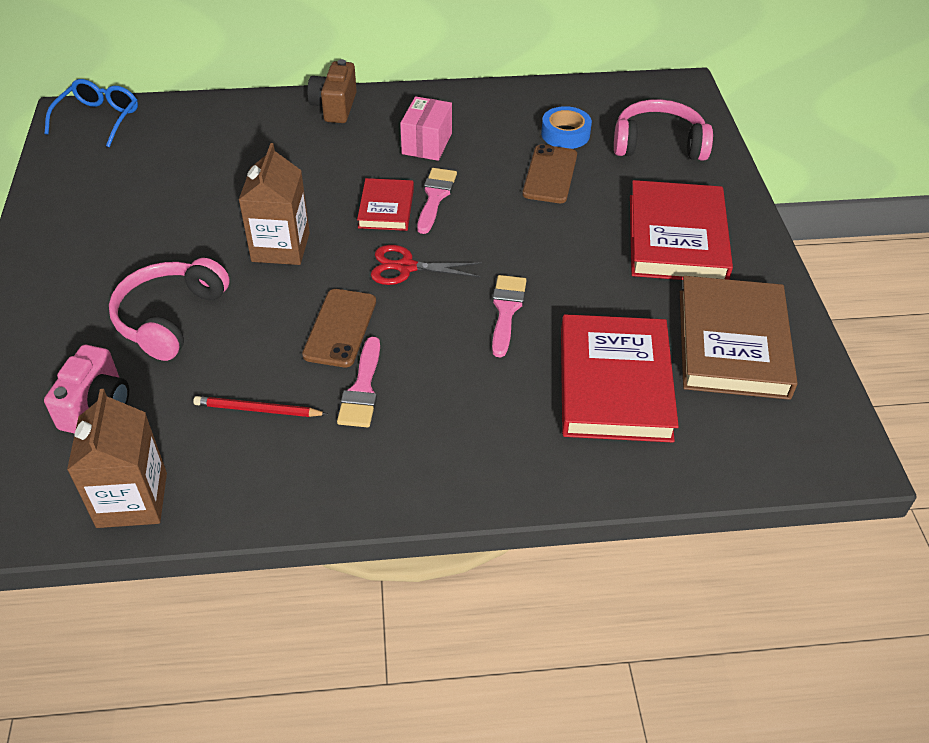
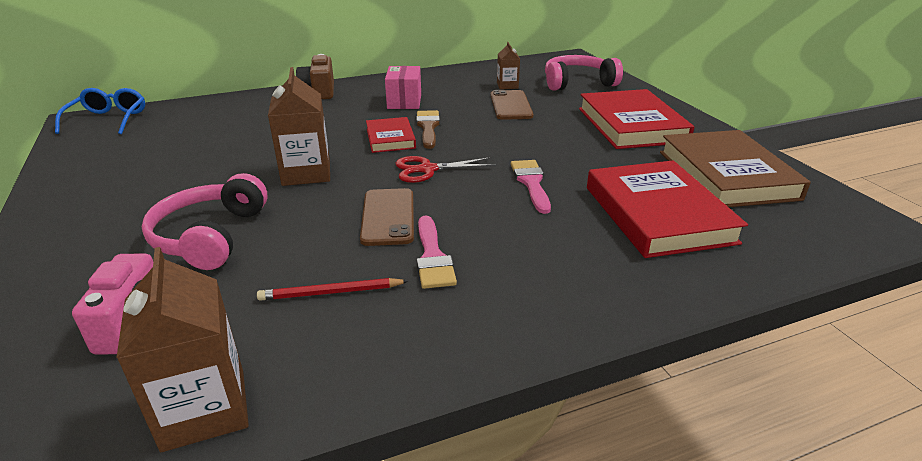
camera: 15 degrees left, 15 degrees down
pink brush [417,168,457,234] -> brown brush [416,110,440,149]
blue tape [541,106,592,149] -> brown carton [497,42,520,89]

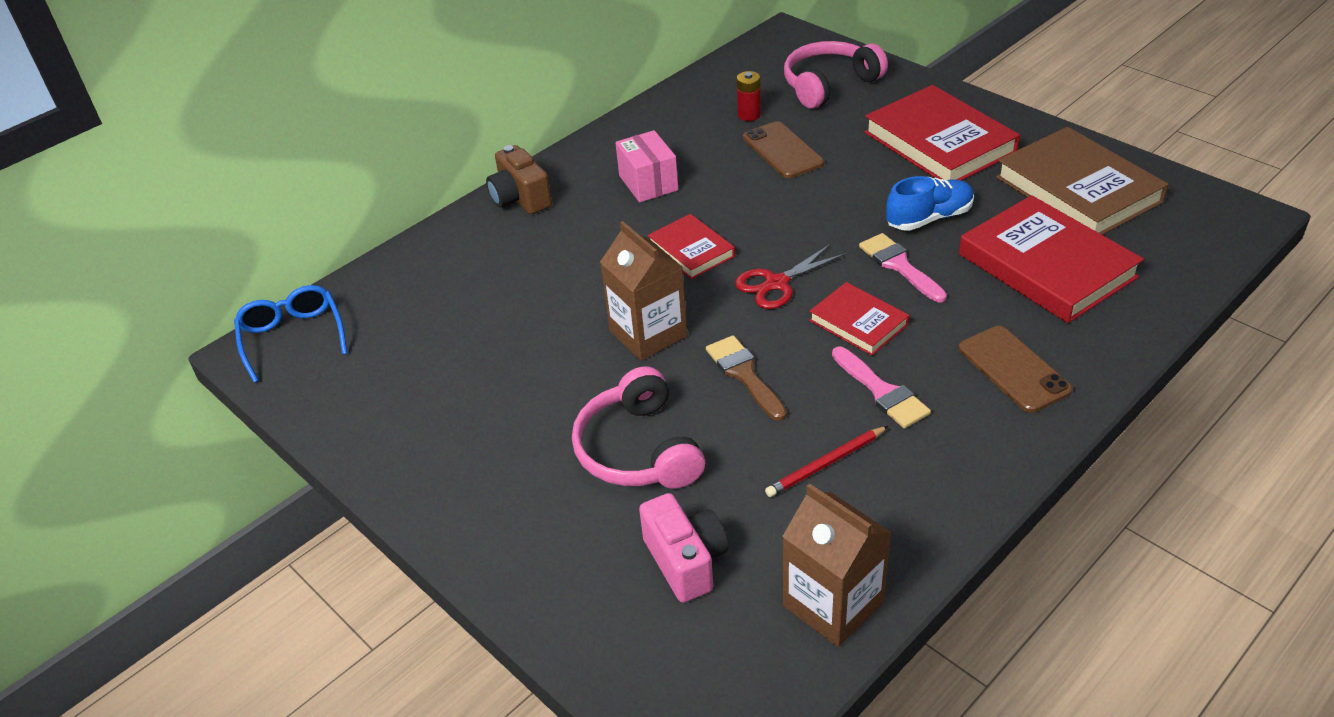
camera: 20 degrees left, 10 degrees up
brown phone [360,188,414,246] -> brown phone moved to [959,326,1073,413]
brown brush [416,110,440,149] -> brown brush moved to [706,335,787,421]
brown carton [497,42,520,89] -> red battery [737,71,761,121]
none -> red book [809,282,909,356]
none -> blue shoe [886,176,974,231]

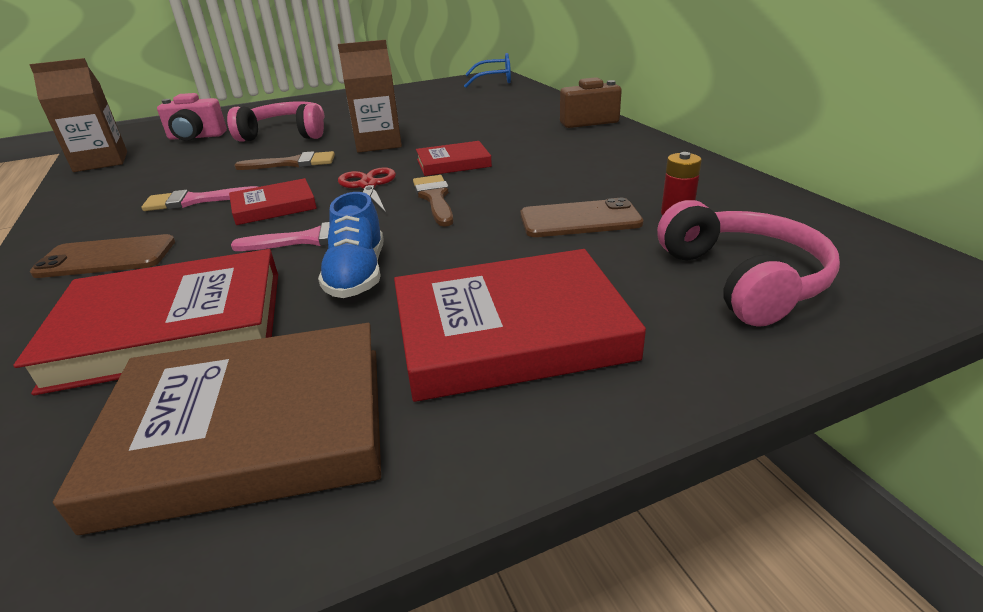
camera: 110 degrees right, 10 degrees down
pink box [615,130,678,202] -> none
red pencil [765,426,888,497] -> none
none -> brown brush [413,175,453,227]

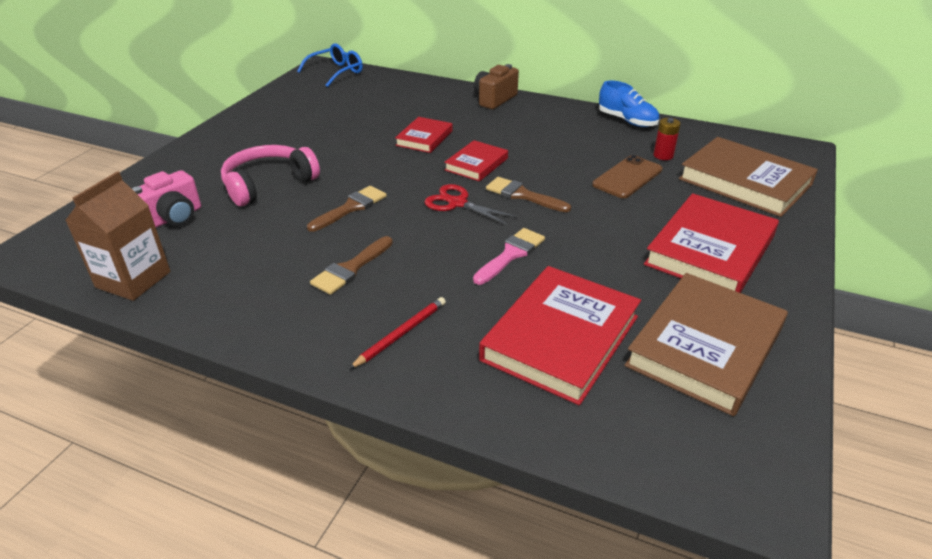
camera: 45 degrees left, 5 degrees up
brown phone [30,234,175,278] -> red pencil [349,297,446,369]
pink brush [142,186,258,211] -> brown brush [310,236,393,295]
red book [229,178,317,225] -> red book moved to [395,117,453,153]
blue shoe [318,192,383,298] -> blue shoe moved to [599,80,659,127]
brown carton [338,40,402,153] -> none
pink headphones [657,200,840,327] -> brown book [679,137,818,217]

